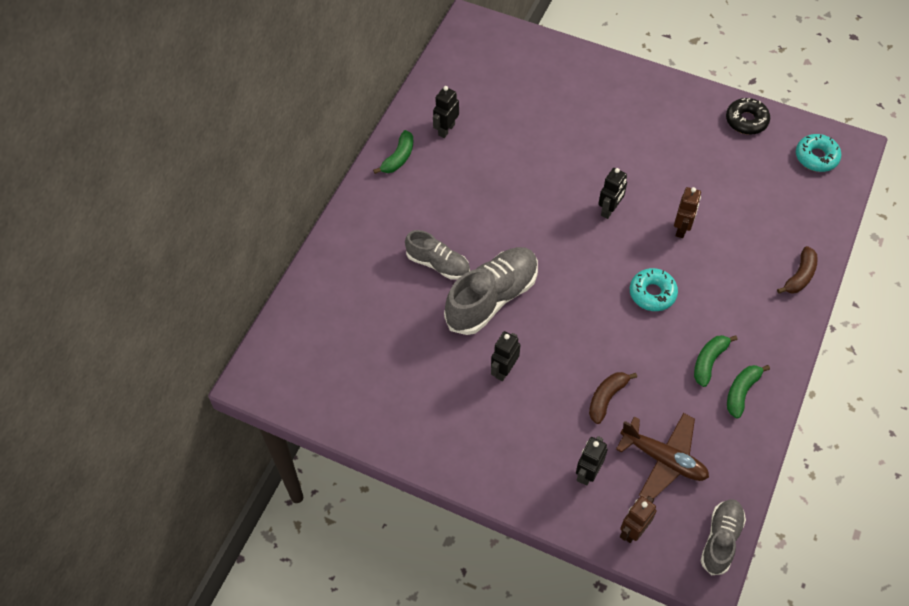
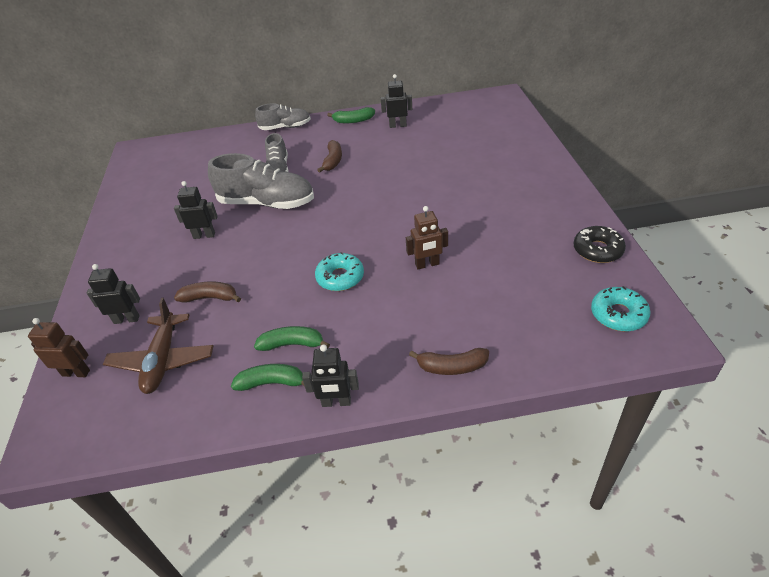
camera: 60 degrees right, 15 degrees down
black robot [598,168,627,219] -> black robot moved to [302,345,359,407]
grey shoe [700,499,746,575] -> grey shoe moved to [255,103,311,130]
none -> brown banana [317,140,342,173]

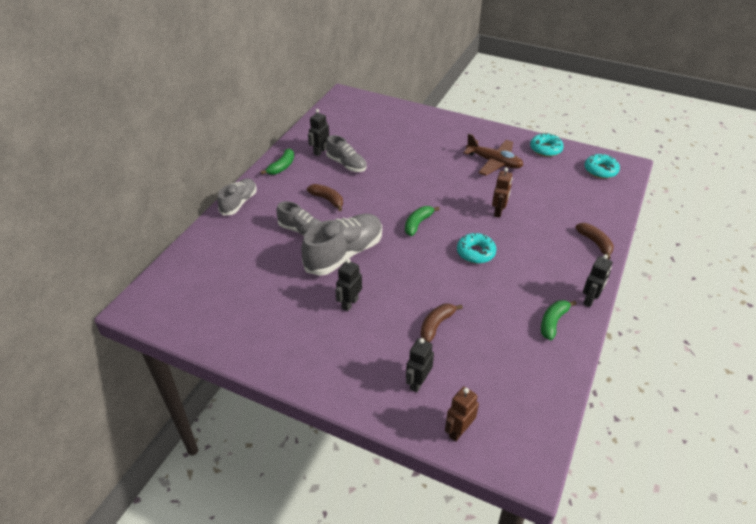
camera: 60 degrees left, 0 degrees up
brown plane [103,298,214,394] -> brown plane moved to [463,133,523,176]
green banana [254,326,330,351] -> green banana moved to [405,206,440,236]
brown banana [409,348,489,375] -> brown banana turned 60 degrees counterclockwise [575,223,614,259]
black donut [574,226,626,263] -> turquoise donut [530,133,564,157]
none -> grey shoe [326,135,367,172]

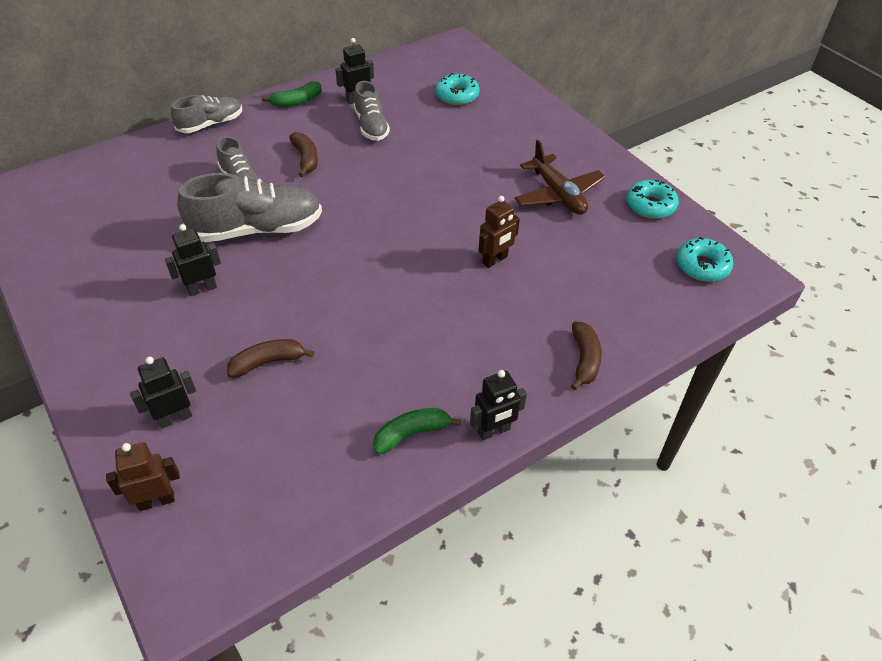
camera: 30 degrees right, 5 degrees up
green banana [405,206,440,236] -> none
turquoise donut [457,233,496,264] -> turquoise donut moved to [435,73,480,105]

